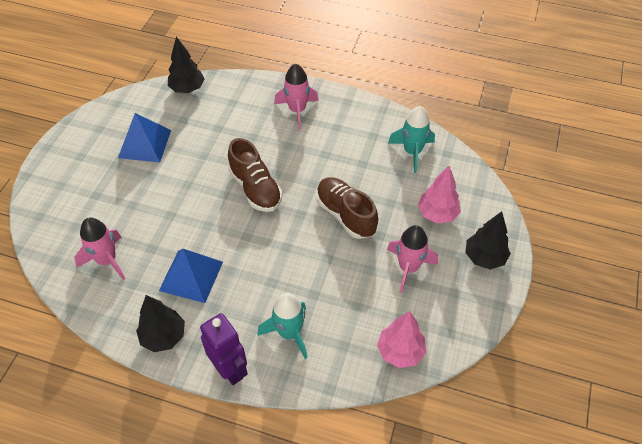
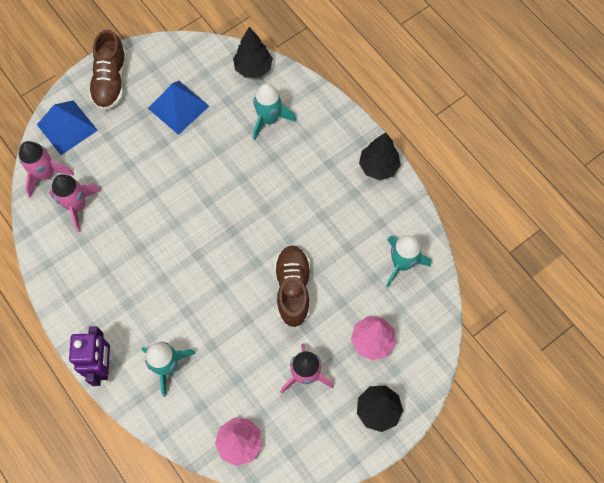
camera: 35 degrees right, 15 degrees up
black tree [136,295,185,352] -> black tree moved to [359,132,401,180]
blue pyramid [159,249,223,303] -> blue pyramid moved to [37,100,98,155]
brown shoe [228,138,282,212] -> brown shoe moved to [89,29,127,110]
pink rocket [274,64,319,130] -> pink rocket moved to [19,141,74,197]
none -> turquoise rocket [253,83,296,140]

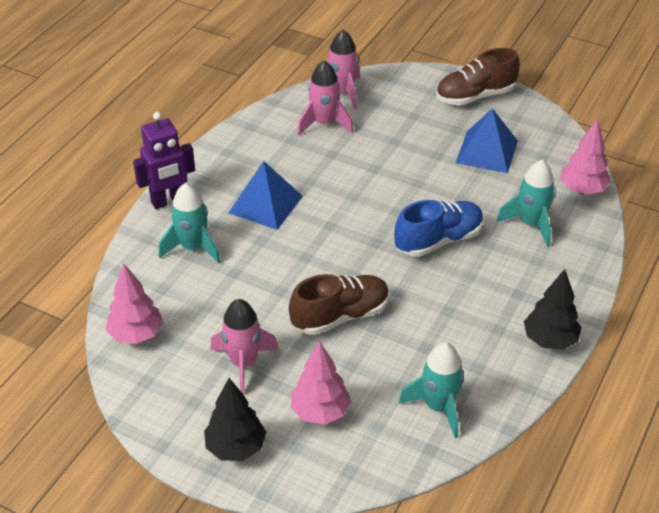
camera: 65 degrees right, 25 degrees down
blue pyramid [37,100,98,155] -> blue pyramid moved to [229,161,303,230]
black tree [233,27,273,78] -> pink tree [560,119,611,195]
none -> blue shoe [394,200,484,257]

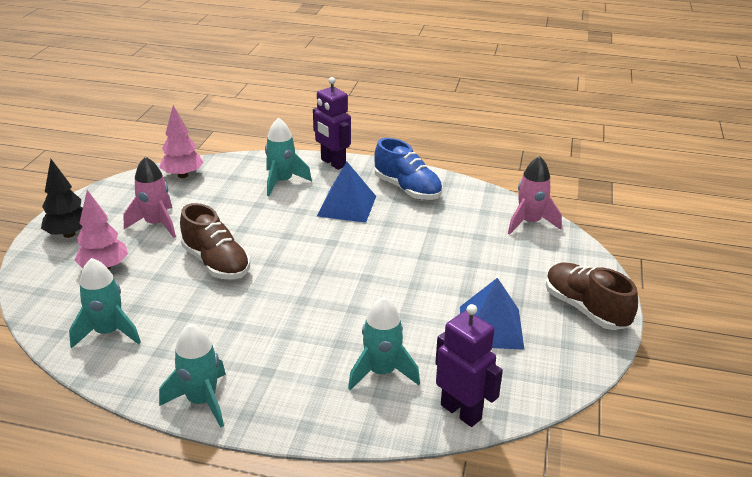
camera: 75 degrees right, 10 degrees down
pink rocket [297,60,353,135] -> none
blue shoe [394,200,484,257] -> blue shoe moved to [374,138,442,200]
black tree [524,269,581,350] -> turquoise rocket [159,324,226,427]
pink tree [560,119,611,195] -> purple robot [435,304,503,427]

